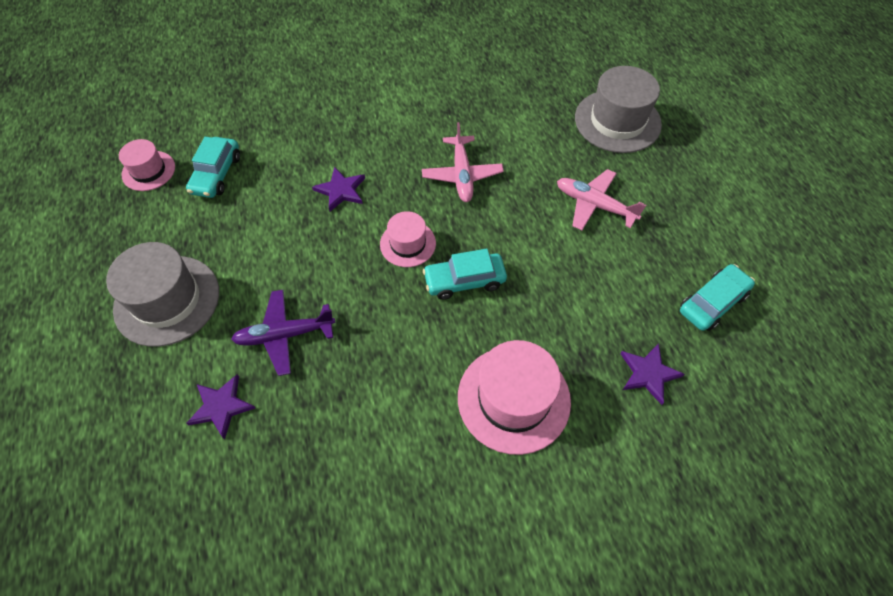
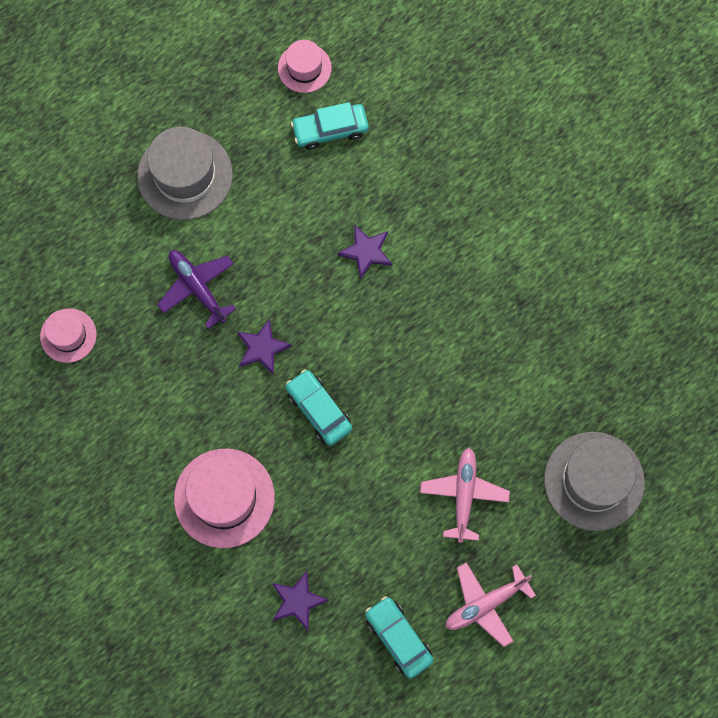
camera: 65 degrees right, 15 degrees up
purple star [186,374,255,439] -> purple star moved to [237,319,292,375]
pink hat [380,211,436,267] -> pink hat moved to [40,308,97,363]
pink plane [422,122,504,202] -> pink plane moved to [445,562,536,647]
turquoise car [680,264,755,331] -> turquoise car turned 150 degrees counterclockwise [365,596,434,678]

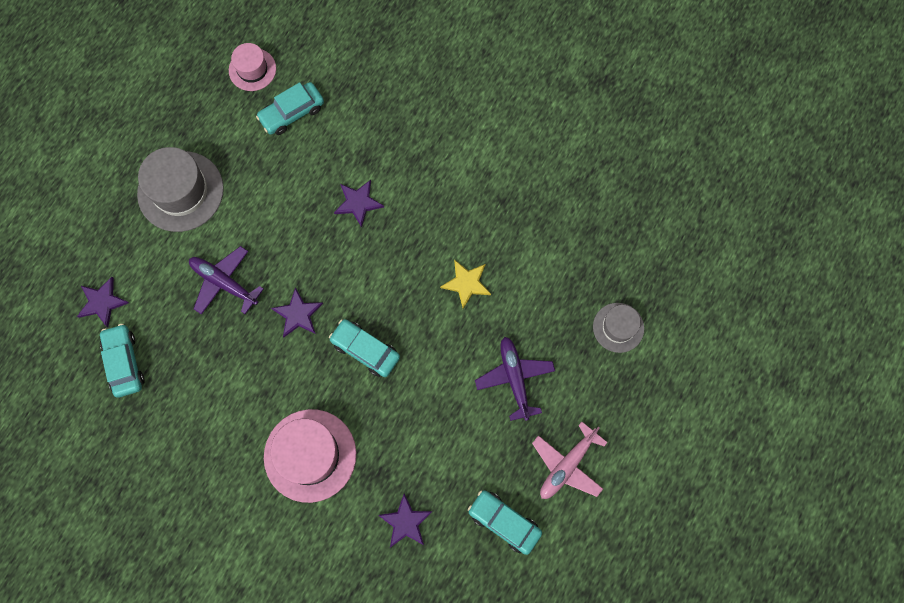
camera: 20 degrees left, 0 degrees up
pink hat [40,308,97,363] -> turquoise car [100,324,144,397]
pink plane [420,448,510,543] -> purple plane [475,337,555,421]
grey hat [544,432,645,531] -> grey hat [593,303,644,353], size x0.57
none -> purple star [77,277,129,327]
none -> yellow star [440,260,491,309]

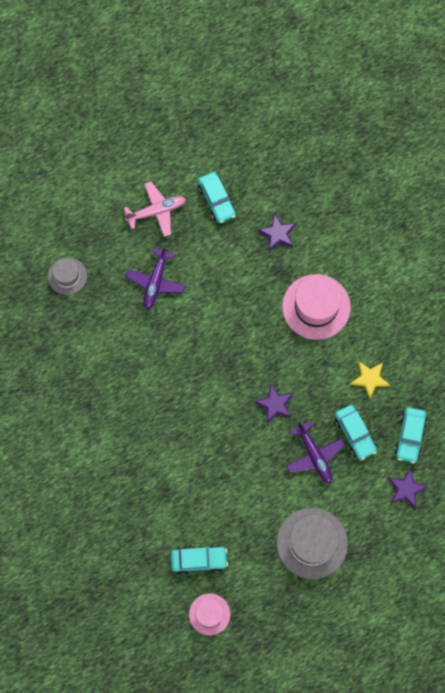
camera: 150 degrees left, 0 degrees up
turquoise car [329,319,400,377] -> turquoise car moved to [335,405,377,460]
purple star [334,180,384,228] -> none
yellow star [440,260,491,309] -> yellow star moved to [350,361,390,399]

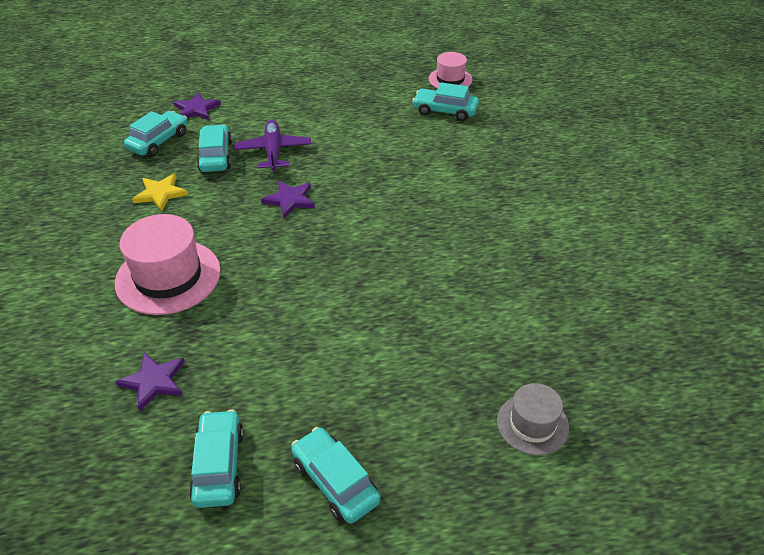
camera: 160 degrees left, 30 degrees down
pink plane [124,182,186,237] -> turquoise car [291,427,381,524]
purple plane [126,245,185,309] -> none
grey hat [277,508,348,579] -> none

